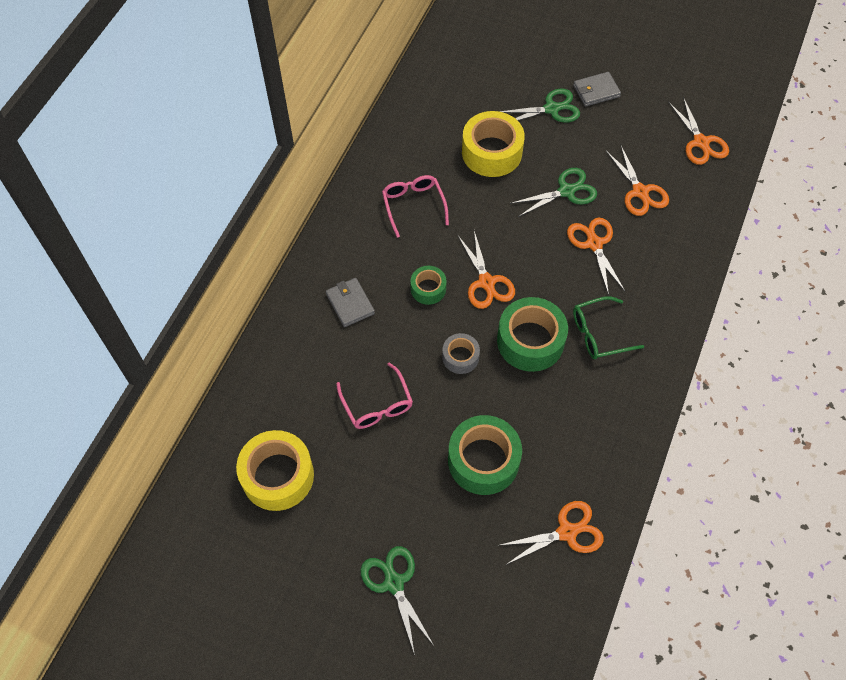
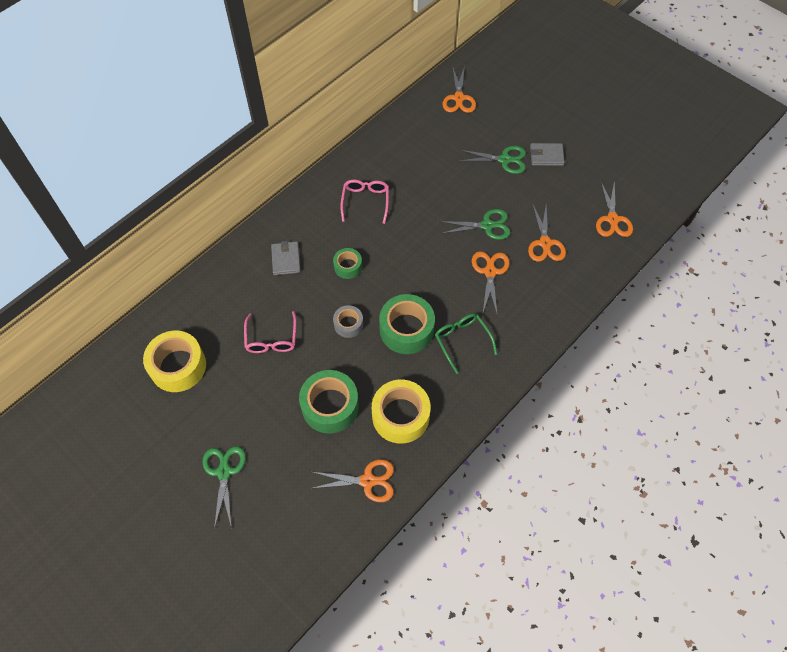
camera: 20 degrees right, 0 degrees up
orange scissors [458,231,515,309] -> orange scissors moved to [442,65,476,113]
yellow tape [462,111,525,177] -> yellow tape moved to [372,380,431,444]
green glasses [573,296,644,359] -> green glasses turned 60 degrees clockwise [435,314,497,374]

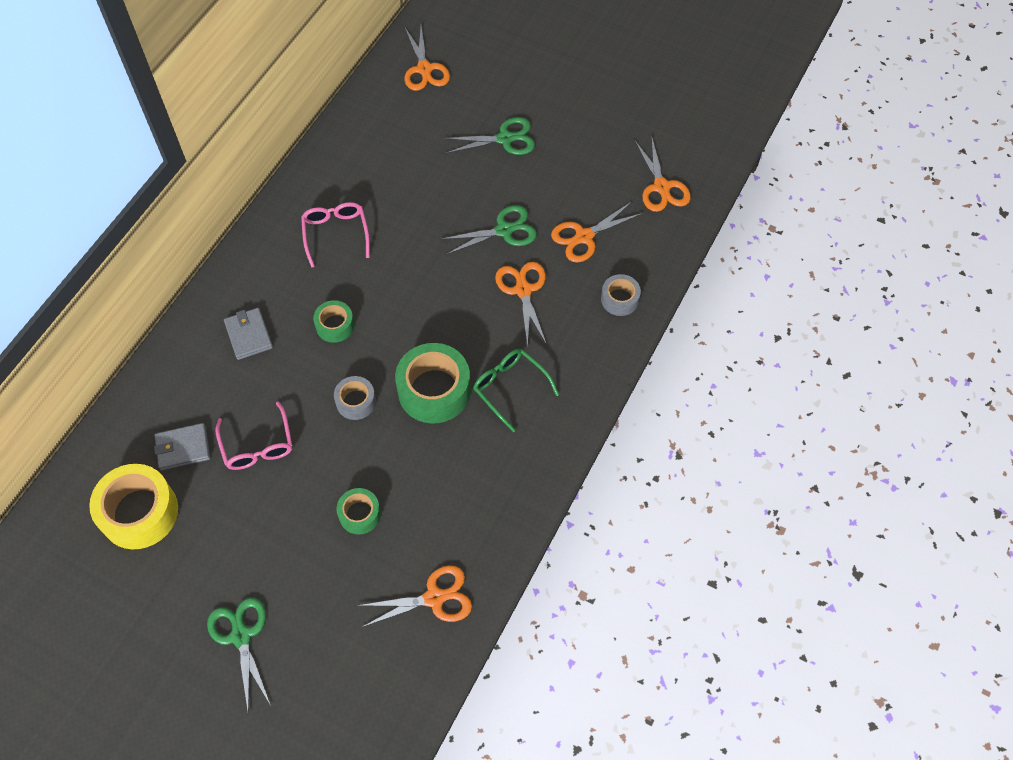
camera: 15 degrees left, 0 degrees up
green tape [299,370,359,433] -> green tape [337,488,381,534], size x0.54
yellow tape [372,380,431,444] -> none
orange scissors [528,203,566,262] -> orange scissors turned 75 degrees clockwise [551,201,643,263]
grey wallet [530,143,565,166] -> grey wallet moved to [154,423,210,471]
none -> grey tape [601,274,641,316]

